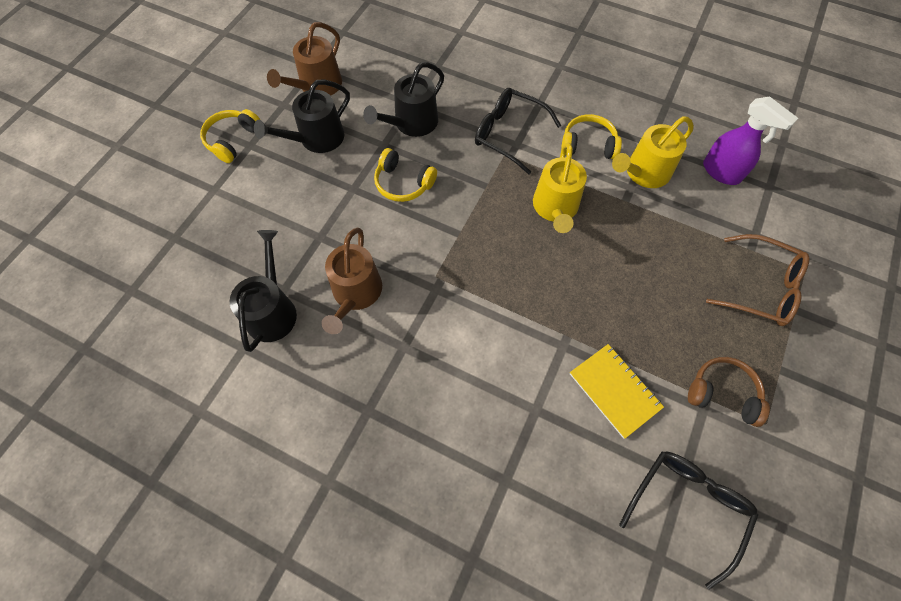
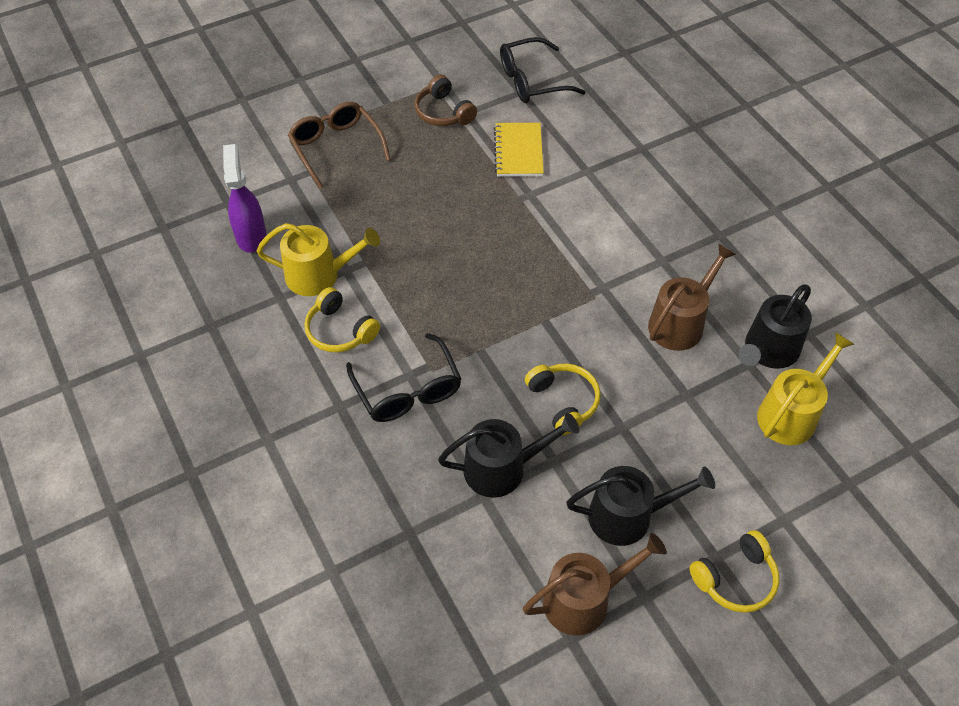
camera: 145 degrees left, 10 degrees down
yellow watering can [533,143,587,233] -> yellow watering can moved to [757,332,854,445]

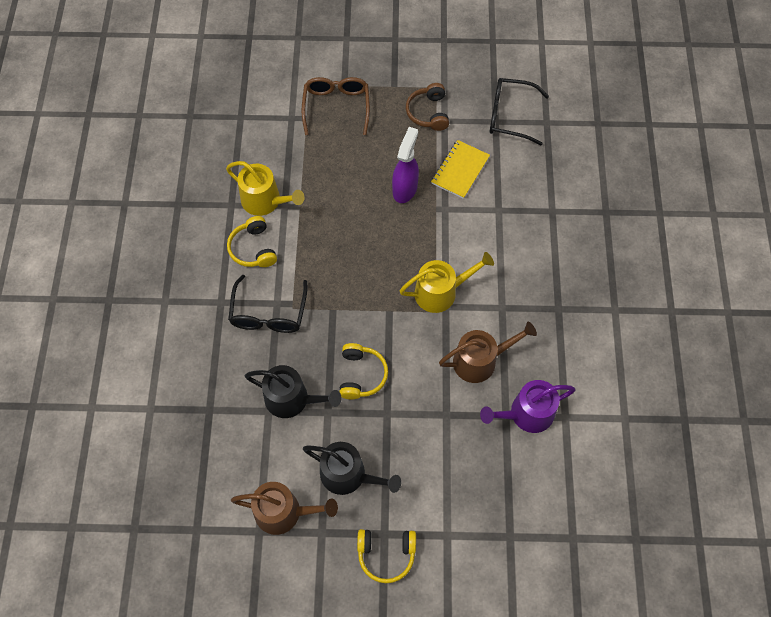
camera: 30 degrees right, 10 degrees up
purple spray bottle [223,144,266,253] -> purple spray bottle moved to [392,127,419,203]
black watering can [738,284,812,369] -> purple watering can [480,380,576,433]
yellow watering can [757,332,854,445] -> yellow watering can moved to [400,252,494,313]

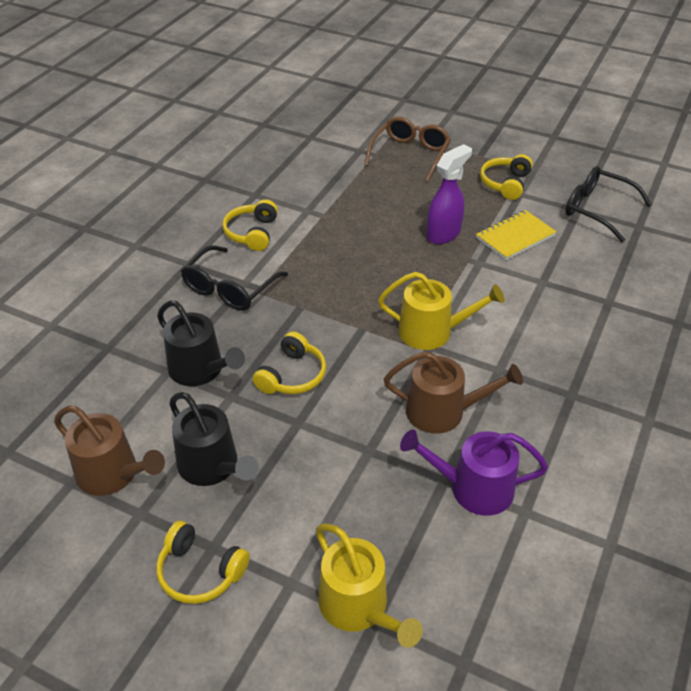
camera: 25 degrees right, 20 degrees down
yellow watering can [226,161,304,216] -> yellow watering can moved to [316,524,423,648]
brown headphones [406,83,449,131] -> yellow headphones [480,154,533,200]

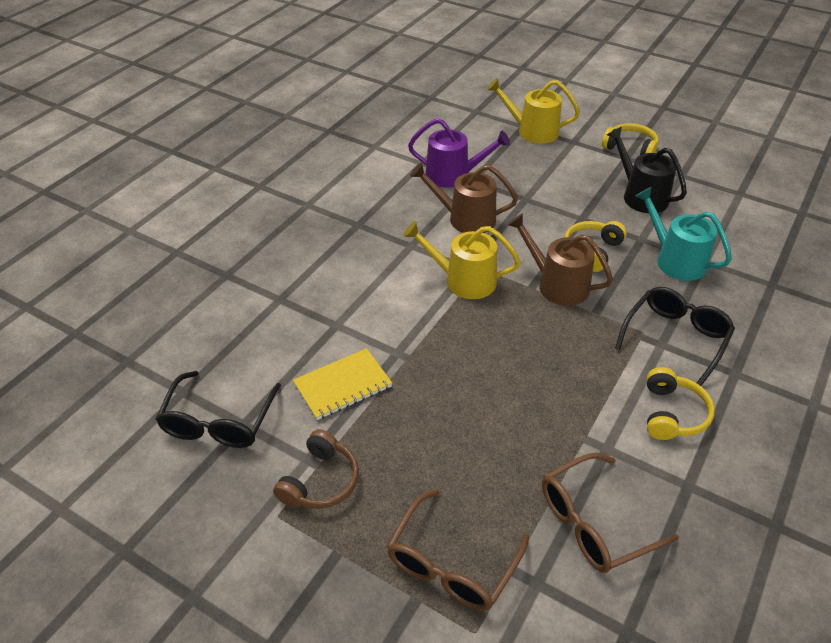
camera: 175 degrees left, 0 degrees up
brown watering can [54,406,165,496] -> brown watering can moved to [508,213,613,306]
black watering can [157,301,245,386] -> turquoise watering can [636,187,732,281]
yellow watering can [316,524,423,648] -> yellow watering can turned 45 degrees counterclockwise [487,78,580,144]
purple spray bottle [426,144,472,244] -> none
yellow headphones [480,154,533,200] -> brown headphones [273,429,359,509]
black glasses [565,166,652,242] -> black glasses turned 60 degrees clockwise [156,371,281,448]
none -> brown glasses [542,453,679,573]

